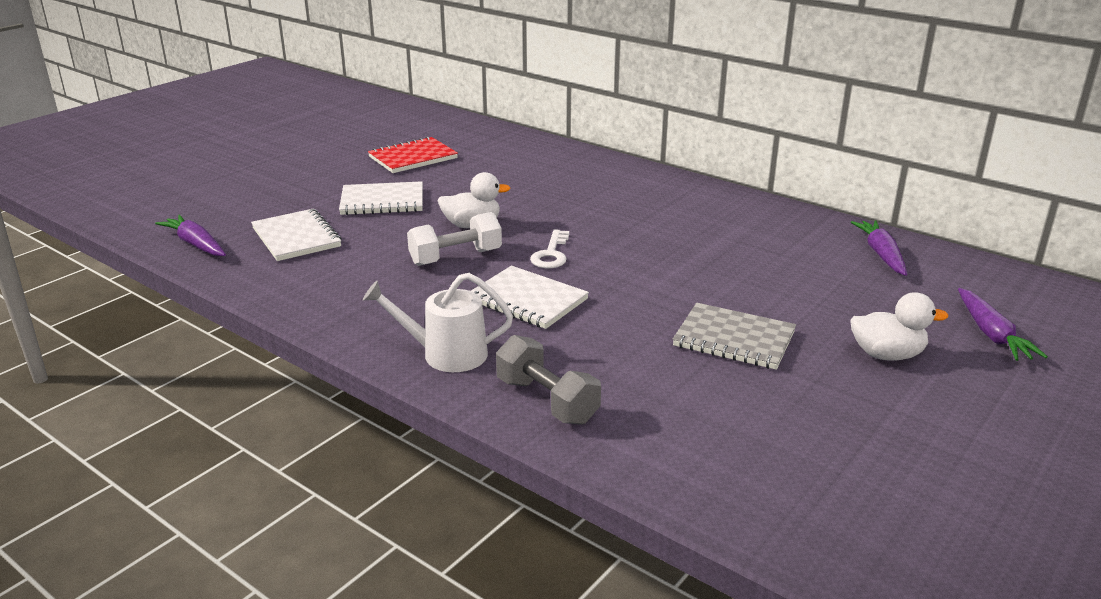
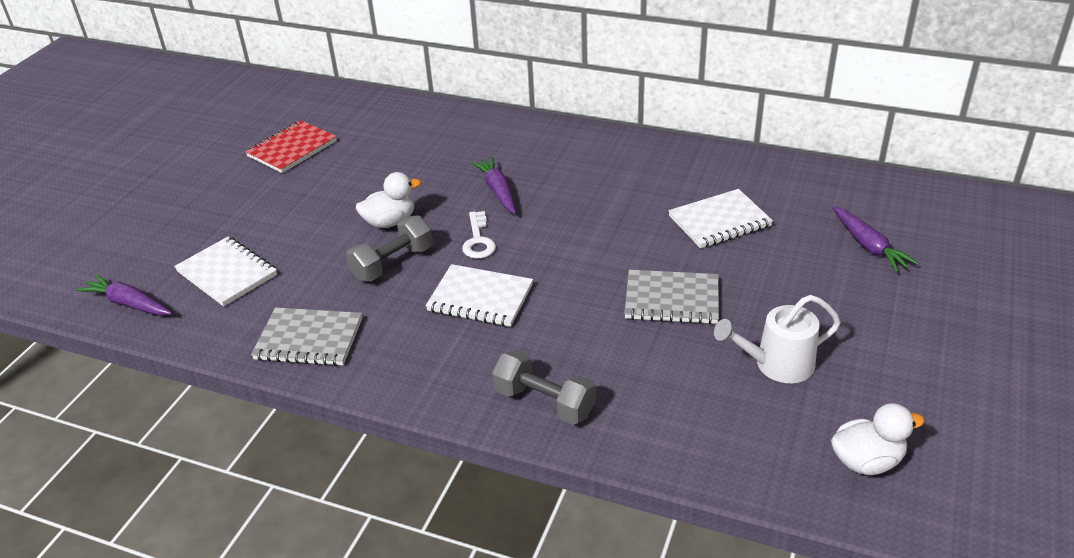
camera: 15 degrees left, 10 degrees up
white notebook [339,181,423,215] -> white notebook moved to [668,189,773,248]
white watering can [363,273,513,372] -> white watering can moved to [714,295,841,383]
white dumbbell [407,212,502,266] -> grey dumbbell [346,215,433,281]
white duck [850,292,948,361] -> white duck moved to [831,403,925,475]
purple carrot [851,220,907,276] -> purple carrot moved to [471,157,516,214]
none -> grey notebook [251,307,362,366]

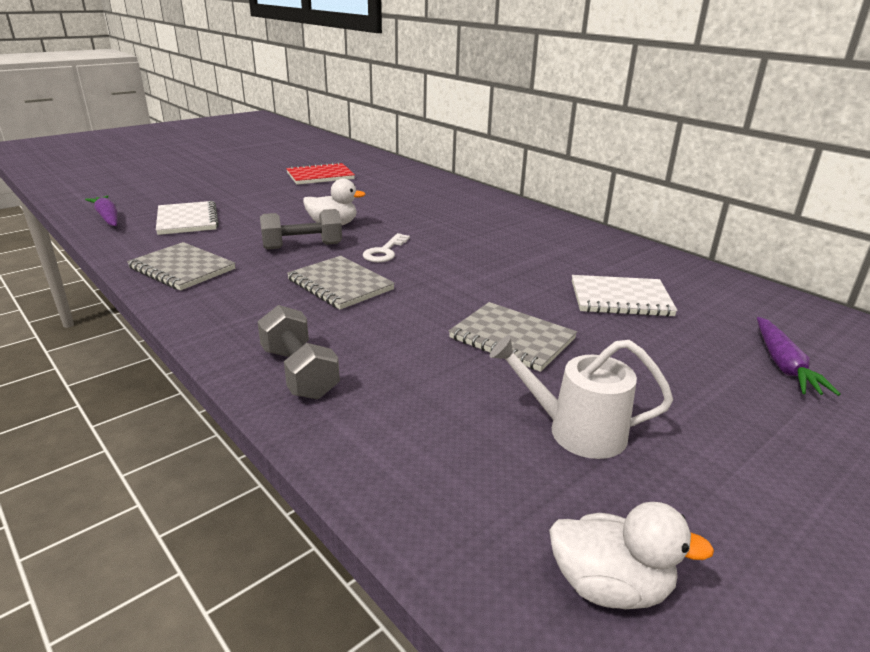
camera: 25 degrees right, 10 degrees down
white notebook [426,264,533,327] -> grey notebook [287,256,395,310]
purple carrot [471,157,516,214] -> none

